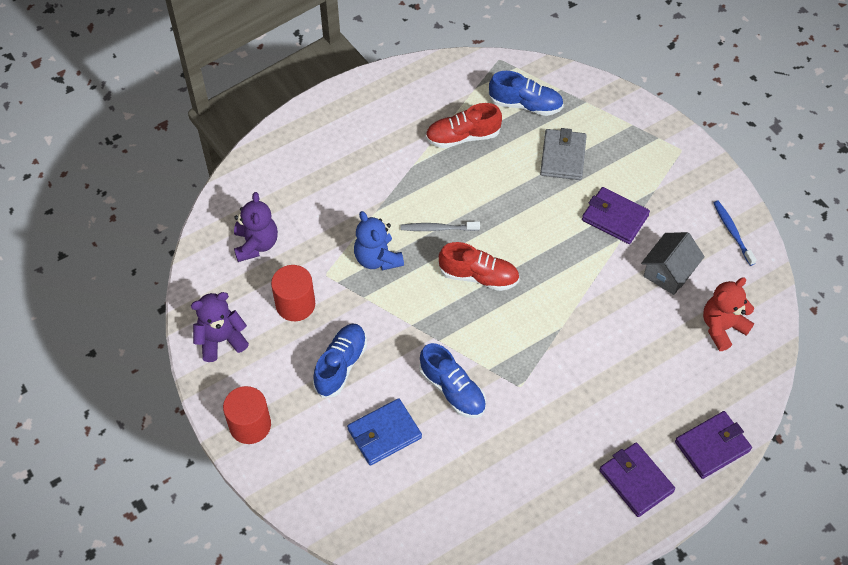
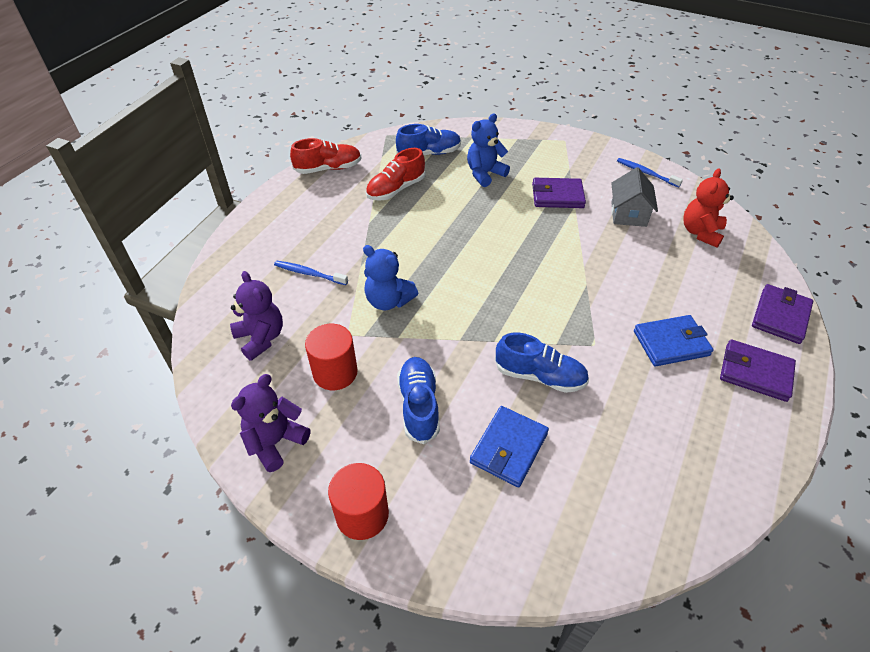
camera: 30 degrees left, 10 degrees down
grey toothbrush [400,221,480,231] -> none
red shoe [439,242,520,291] -> red shoe moved to [290,138,361,174]
grey wallet [540,128,587,180] -> blue teddy bear [467,113,510,187]
none -> blue toothbrush [274,261,348,285]
none -> blue wallet [634,315,714,366]

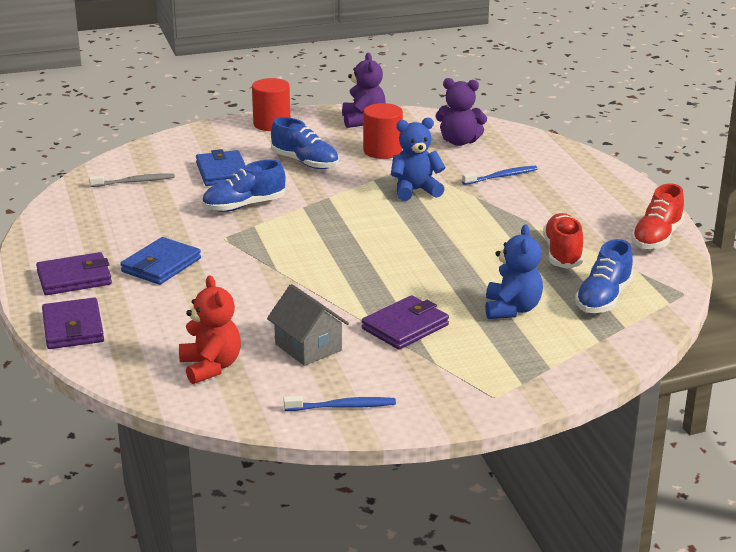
camera: 135 degrees right, 20 degrees down
none -> grey toothbrush [89,173,175,187]

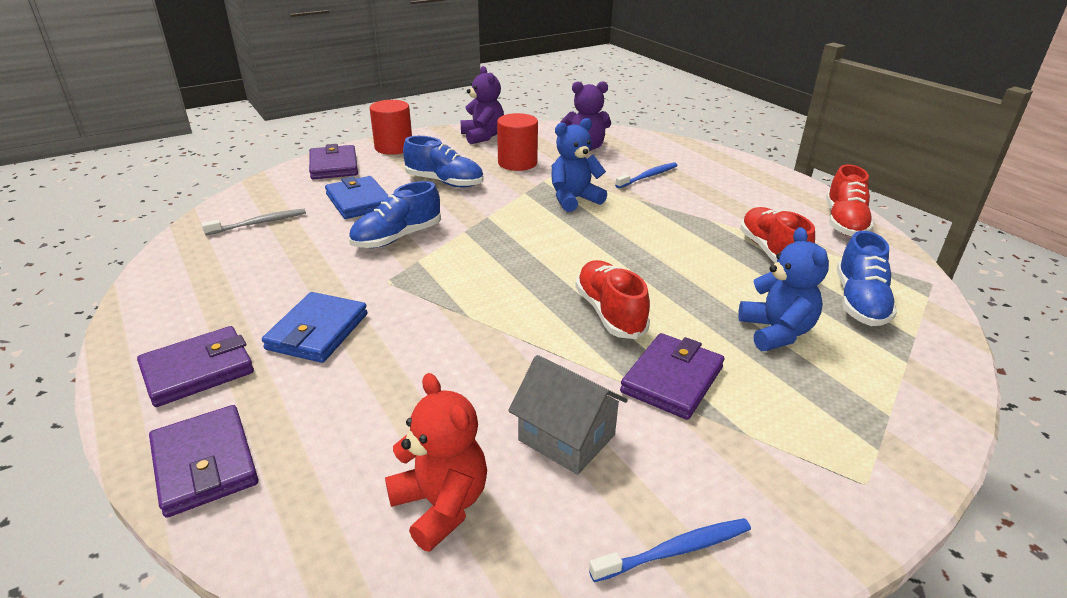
camera: 15 degrees left, 5 degrees up
none -> purple wallet [309,144,358,179]
none -> red shoe [575,260,650,339]

